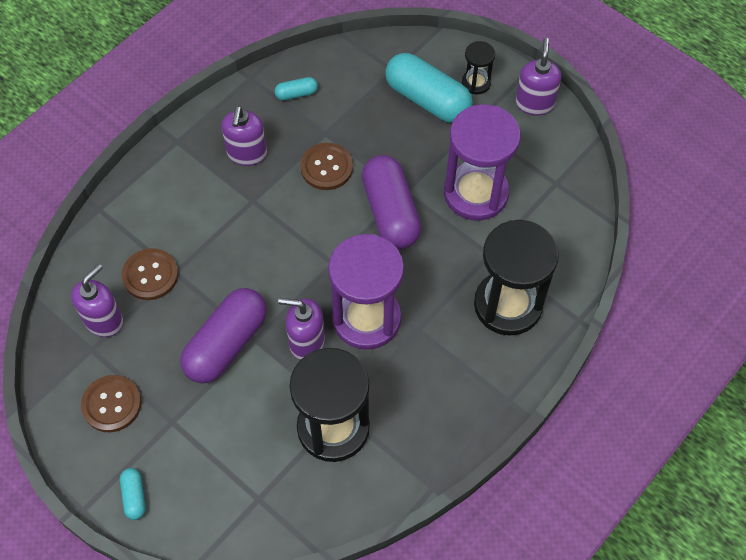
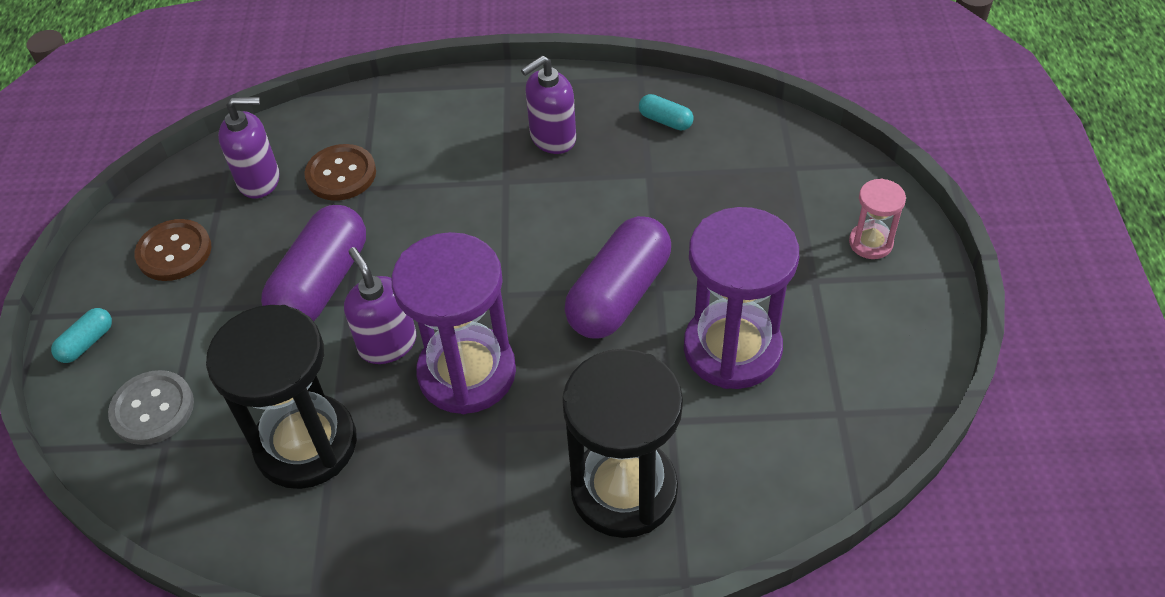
camera: 50 degrees right, 10 degrees down
purple capsule [180,288,267,383] -> purple capsule turned 60 degrees counterclockwise [261,205,366,321]
brown button [300,143,353,190] -> none
turquoise capsule [385,53,473,123] -> none
black hourglass [462,41,495,94] -> pink hourglass [849,179,906,259]
purple soap dispenser [515,38,561,116] -> none
none -> grey button [108,370,194,445]

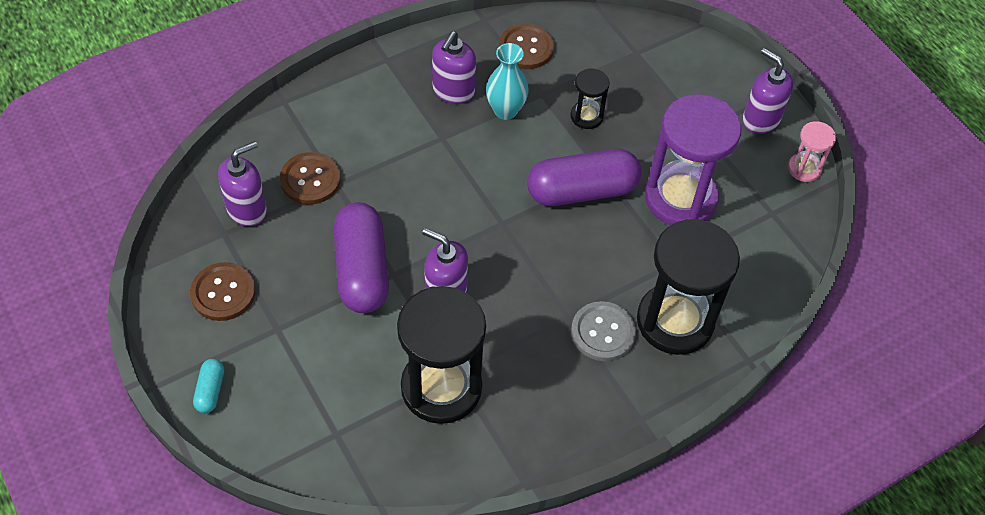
camera: 35 degrees left, 5 degrees up
grey button [108,370,194,445] -> grey button moved to [571,301,636,361]
purple hourglass [391,232,516,414] -> none
purple capsule [565,216,671,338] -> purple capsule turned 75 degrees clockwise [527,149,641,206]
turquoise capsule [639,94,693,131] -> brown button [499,24,554,69]
pink hourglass [849,179,906,259] -> pink hourglass moved to [788,121,836,182]
none -> turquoise vase [486,43,529,120]
none -> black hourglass [570,68,610,129]
none -> purple soap dispenser [743,48,793,134]

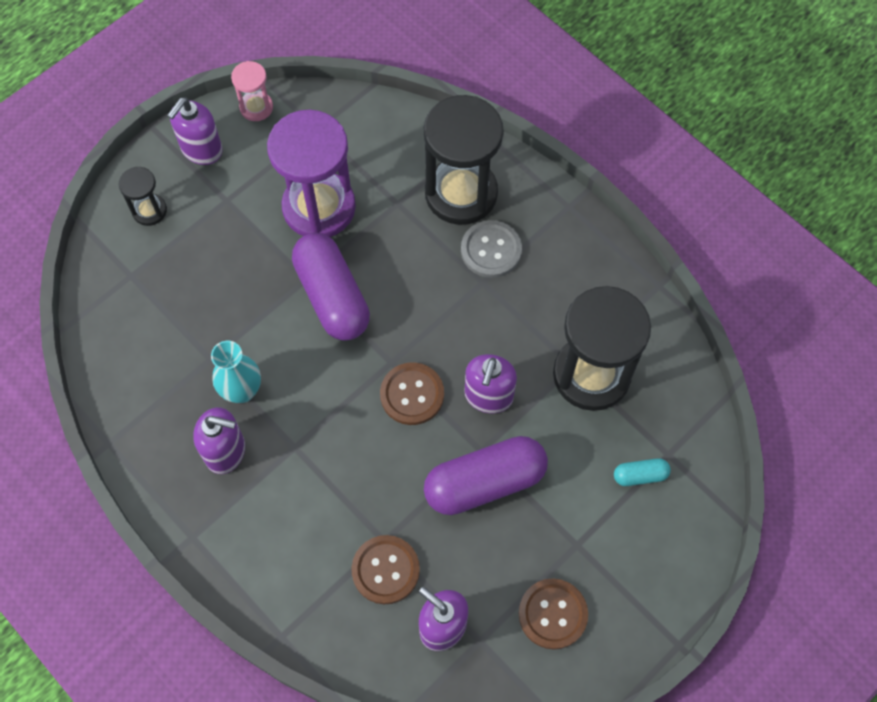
camera: 100 degrees left, 10 degrees up
turquoise capsule [193,359,224,413] -> turquoise capsule moved to [614,458,671,486]
brown button [499,24,554,69] -> brown button moved to [380,362,444,425]
black hourglass [570,68,610,129] -> black hourglass moved to [119,166,167,226]

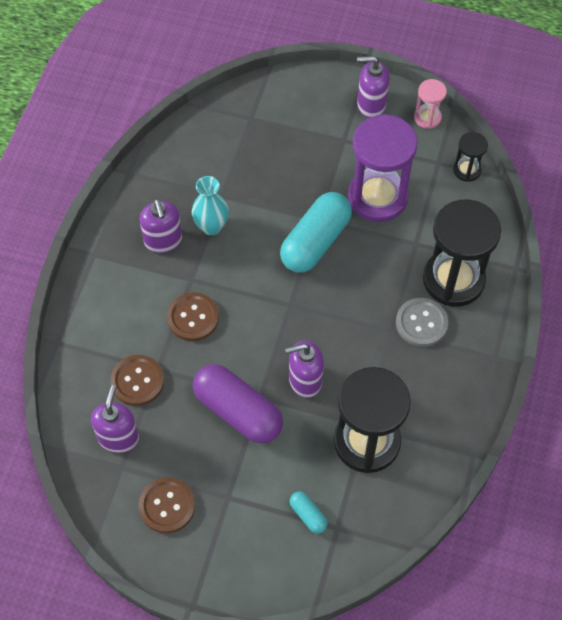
camera: 60 degrees right, 5 degrees down
black hourglass [119,166,167,226] -> black hourglass moved to [453,132,488,182]
purple capsule [292,233,370,341] -> turquoise capsule [280,192,352,273]
brown button [380,362,444,425] -> brown button moved to [167,292,219,341]

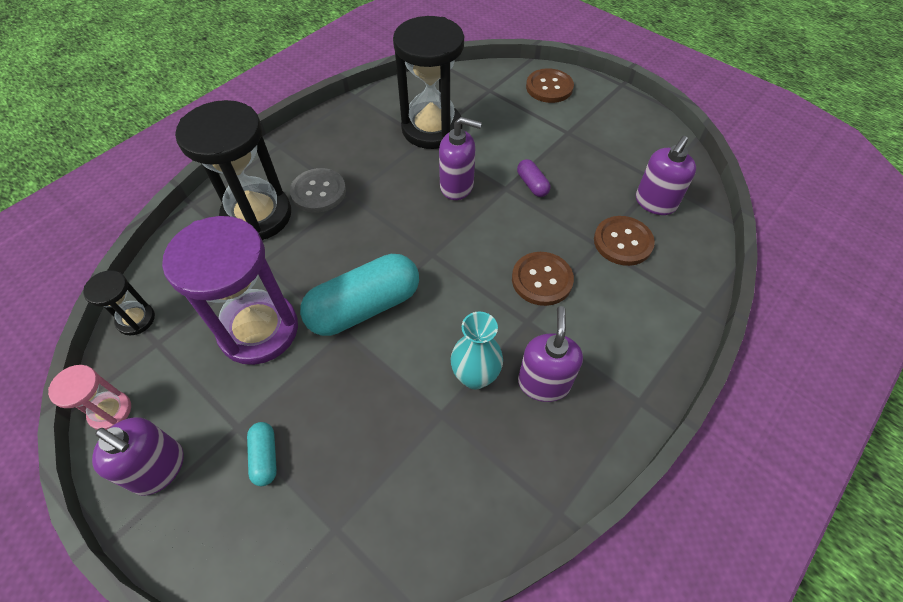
camera: 155 degrees left, 5 degrees down
brown button [139,477,195,533] -> brown button moved to [526,68,574,103]
purple capsule [193,364,283,443] -> purple capsule [517,159,551,197], size x0.45
turquoise capsule [290,491,328,534] -> turquoise capsule moved to [247,422,277,486]

